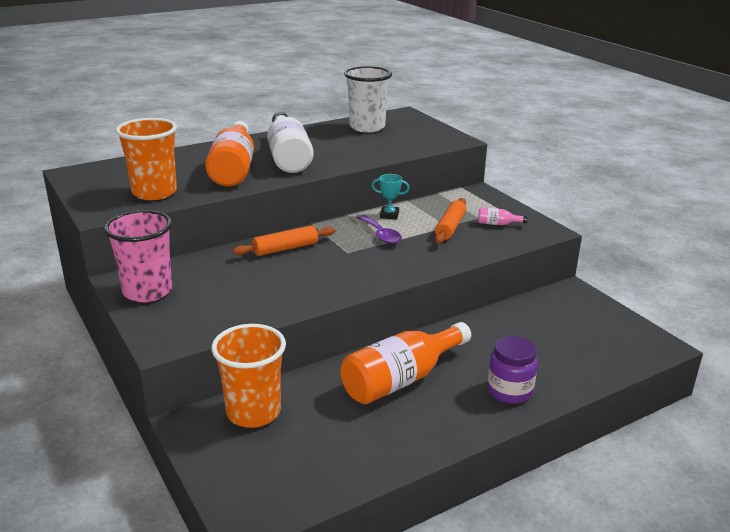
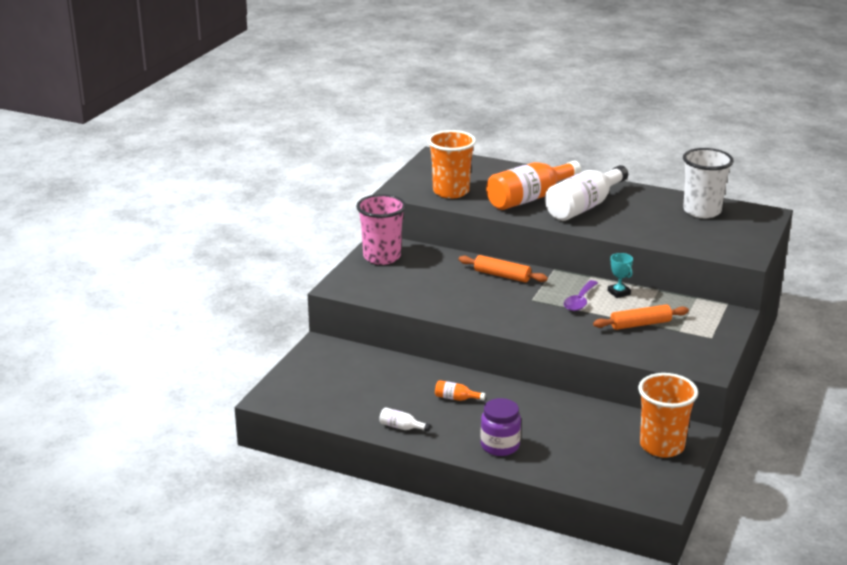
camera: 55 degrees right, 0 degrees up
orange cup [211,324,286,428] -> orange cup moved to [638,373,698,458]
orange bottle [341,322,471,404] -> orange bottle [435,380,486,401], size x0.41
pink bottle [478,207,528,225] -> none
none -> white bottle [379,407,431,432]

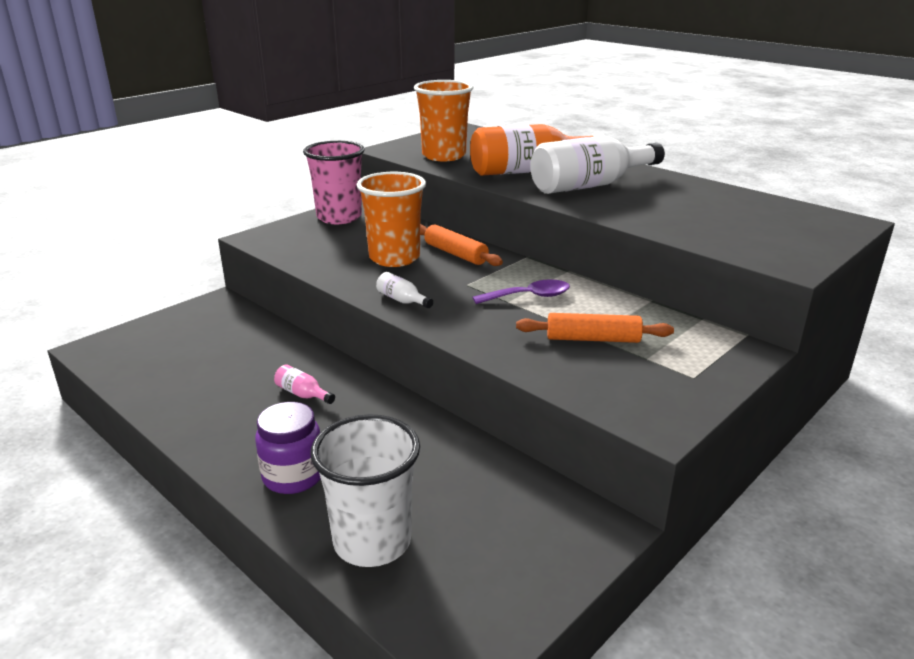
camera: 20 degrees right, 0 degrees up
white bottle [379,407,431,432] -> white bottle moved to [376,272,433,308]
orange bottle [435,380,486,401] -> pink bottle [274,364,335,404]
purple spoon [564,280,598,311] -> purple spoon turned 150 degrees counterclockwise [472,279,570,304]
turquoise trophy [608,253,633,298] -> none
orange cup [638,373,698,458] -> orange cup moved to [357,172,426,267]
white cup [683,148,734,218] -> white cup moved to [310,414,420,567]

